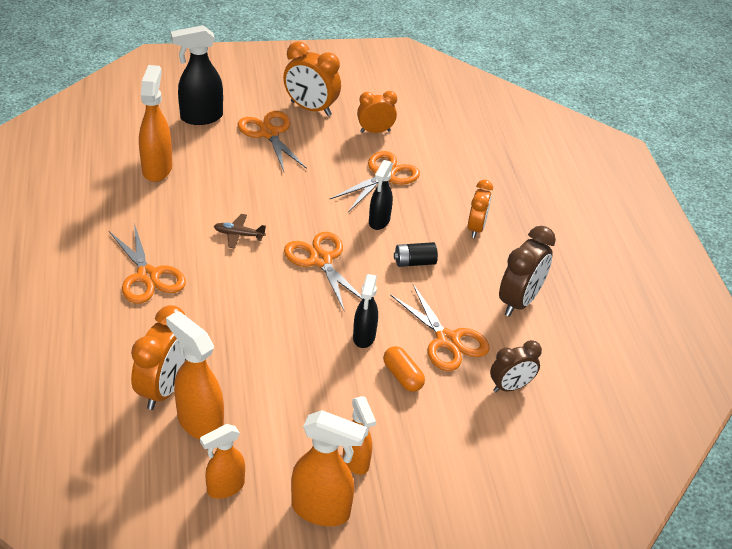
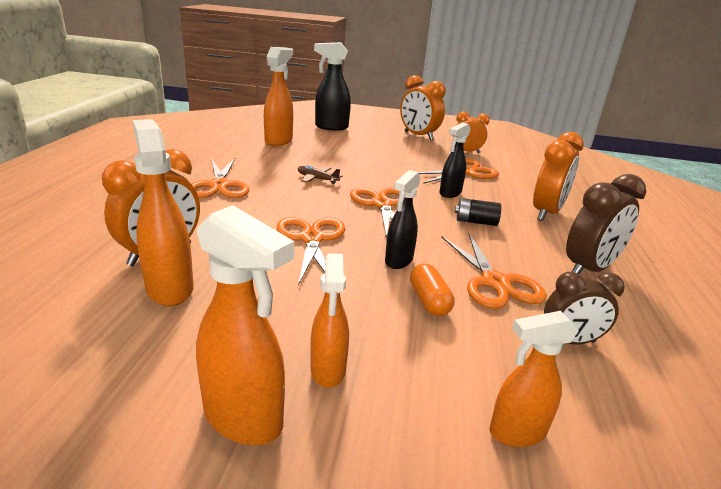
camera: 20 degrees right, 15 degrees down
orange spray bottle [200,424,245,499] -> orange spray bottle moved to [490,311,579,447]
orange scissors [238,111,307,172] -> orange scissors moved to [277,217,345,285]
orange clock [468,180,493,238] -> orange clock [533,132,584,221], size x1.52

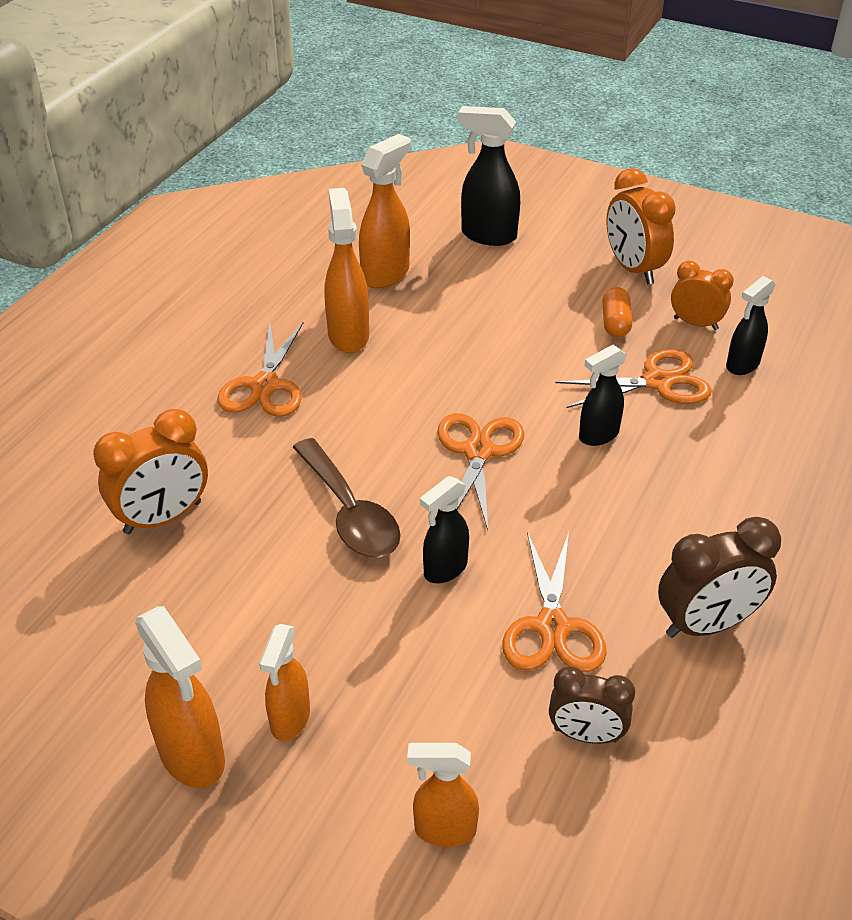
camera: 20 degrees right, 15 degrees up
orange spray bottle [133,119,194,306] -> orange spray bottle moved to [325,188,369,353]
orange scissors [277,217,345,285] -> brown spoon [293,438,401,558]
brown plane [298,165,342,184] -> none
orange capsule [410,264,455,316] -> orange capsule moved to [602,287,632,337]
black battery [455,198,501,226] -> none
orange clock [533,132,584,221] -> none
none -> black spray bottle [726,276,776,375]

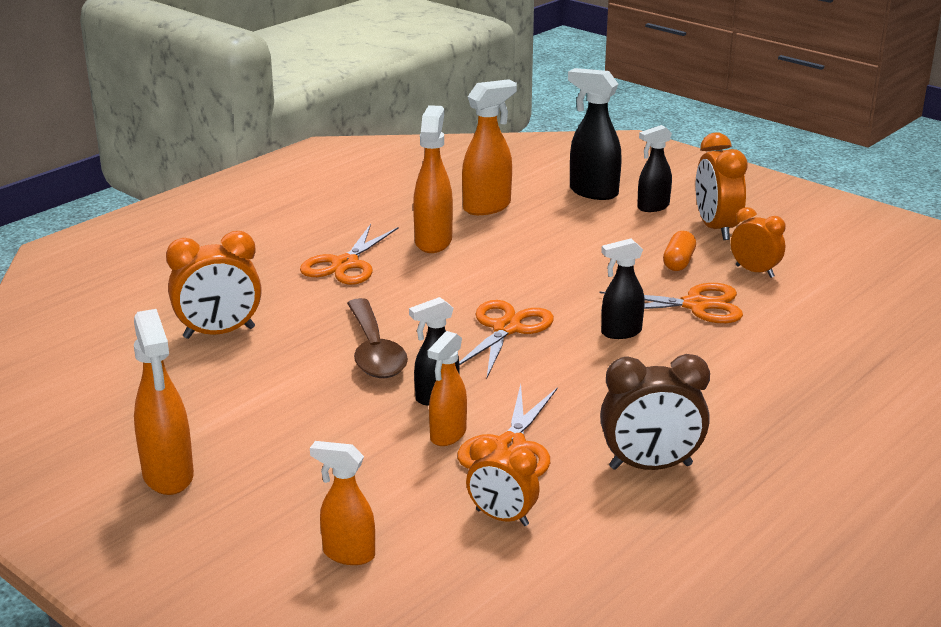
camera: 15 degrees right, 15 degrees down
orange spray bottle [259,624,310,741] -> orange spray bottle moved to [428,331,467,446]
brown clock [549,667,635,744] -> orange clock [466,437,540,526]
black spray bottle [726,276,776,375] -> black spray bottle moved to [637,125,672,212]

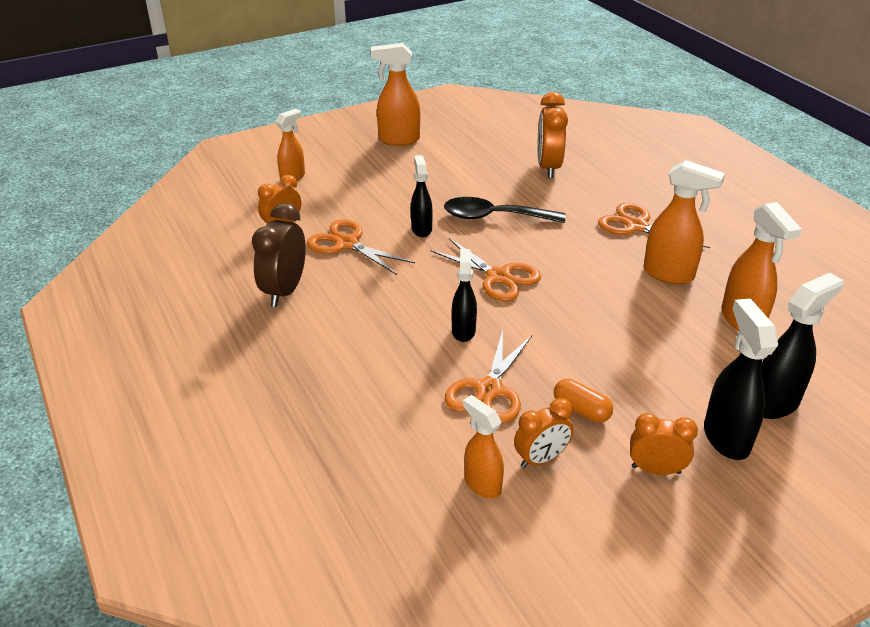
camera: 110 degrees right, 10 degrees up
brown spoon [347,298,408,378] -> black spoon [444,197,566,223]
orange spray bottle [428,331,467,446] -> orange spray bottle moved to [463,395,504,499]
black spray bottle [637,125,672,212] -> black spray bottle [704,298,778,460], size x1.52
orange clock [695,133,748,240] -> orange clock [630,413,698,475], size x0.66

